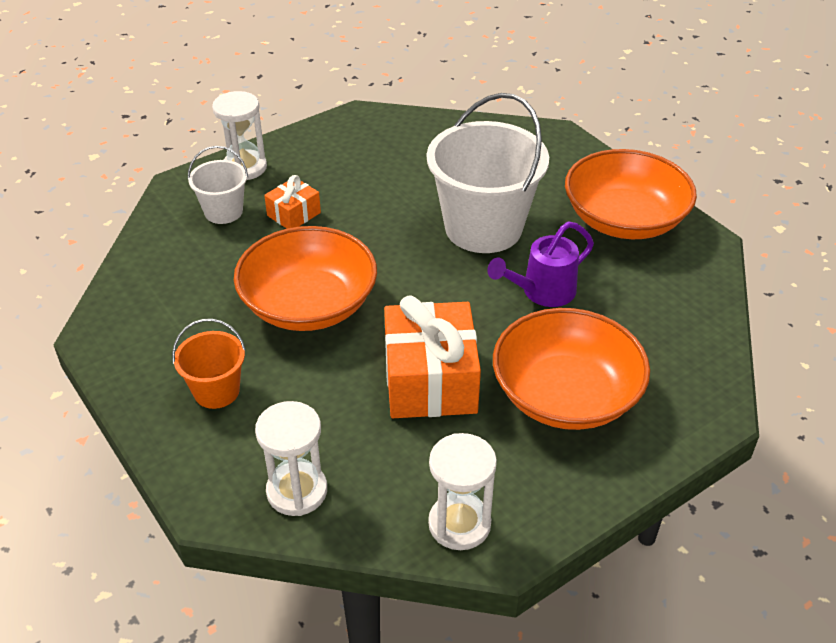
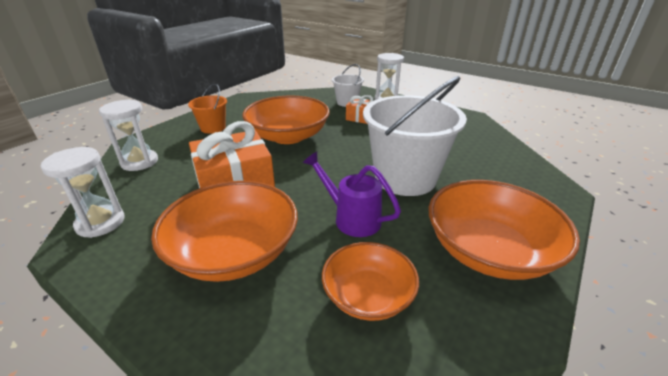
camera: 70 degrees right, 10 degrees down
none -> orange bowl [322,242,419,321]

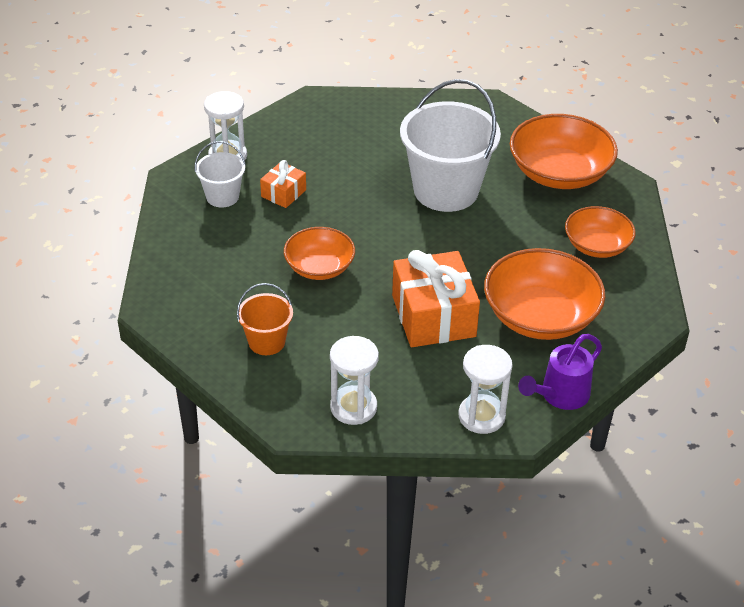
camera: 80 degrees left, 10 degrees up
orange bowl [242,96,330,144] -> orange bowl [284,227,355,280], size x0.62
purple watering can [303,152,401,237] -> purple watering can moved to [518,334,602,410]

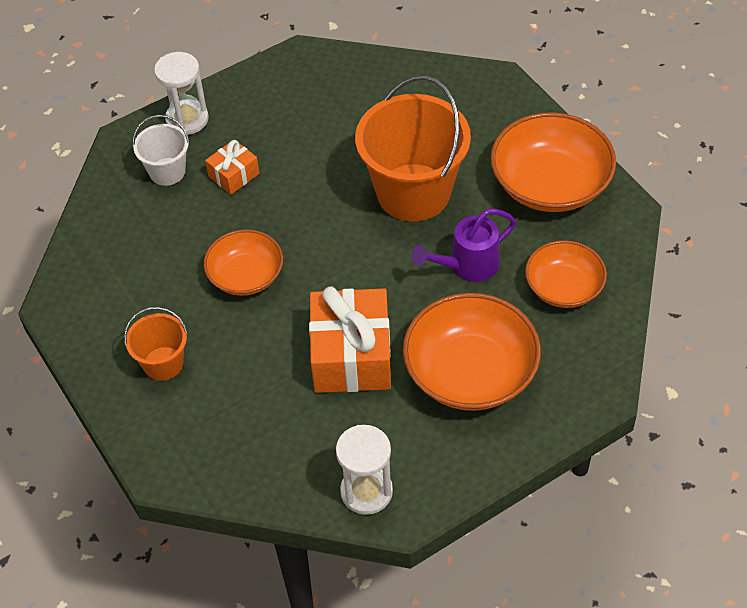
camera: 15 degrees right, 10 degrees up
white hourglass [330,336,379,425] -> none
white bucket [400,79,501,212] -> orange bucket [355,76,471,221]
purple watering can [518,334,602,410] -> purple watering can moved to [412,209,516,282]

